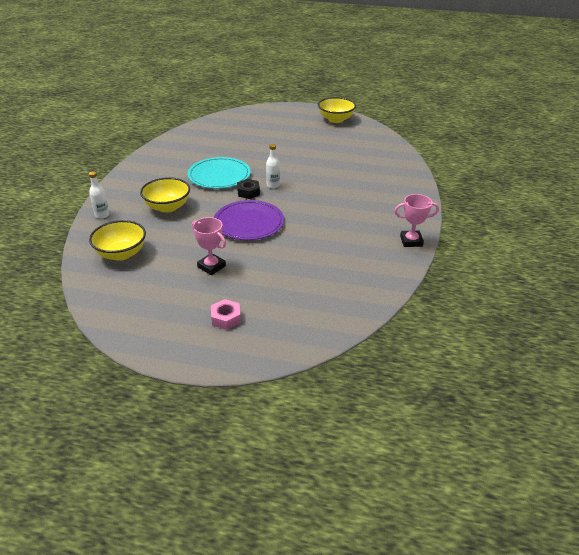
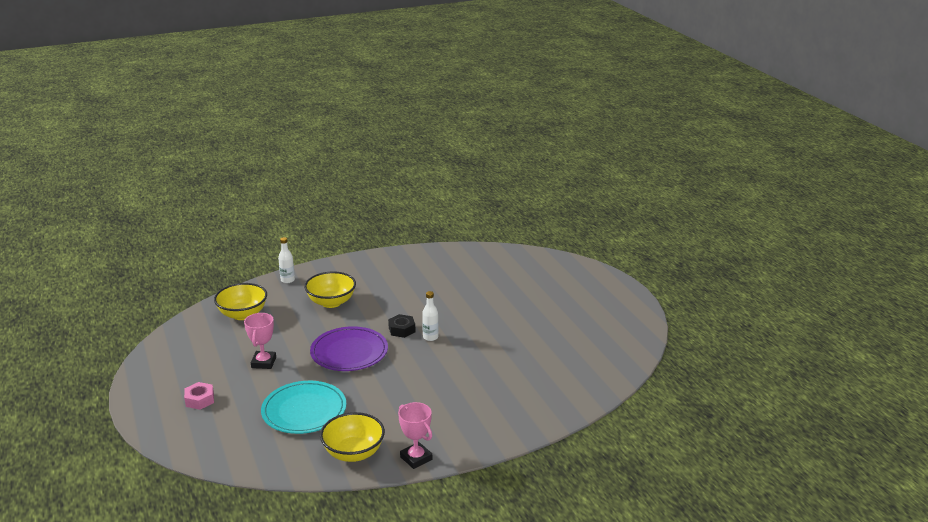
camera: 55 degrees right, 10 degrees down
turquoise plate [187,157,251,189] -> turquoise plate moved to [261,381,346,434]
yellow bowl [318,97,356,123] -> yellow bowl moved to [320,412,385,462]

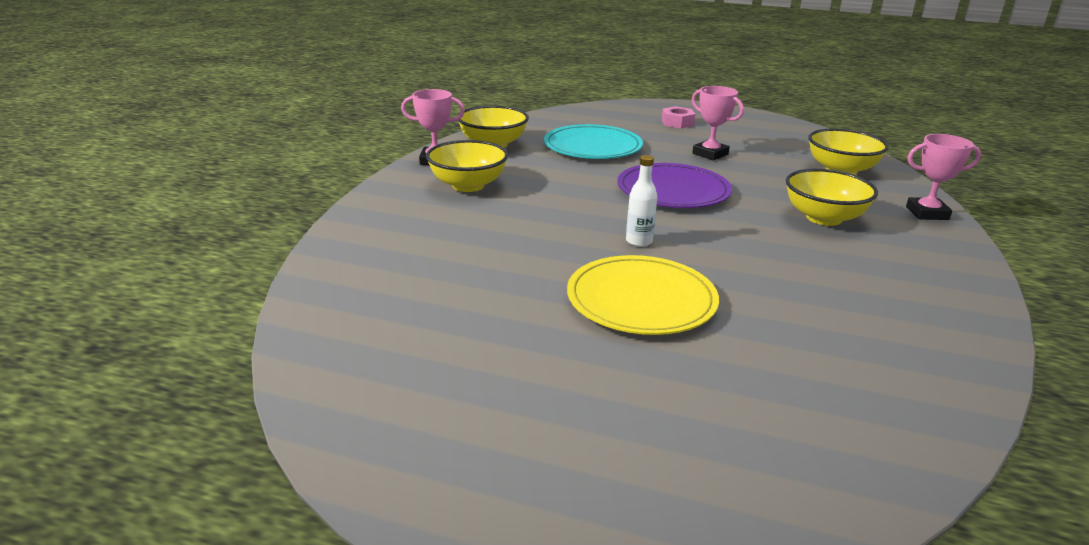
camera: 130 degrees right, 0 degrees up
white bottle [278,237,295,283] -> pink trophy [906,134,981,220]
black nut [388,314,416,338] -> none
none -> yellow bowl [426,140,508,192]
none -> yellow plate [567,255,719,335]

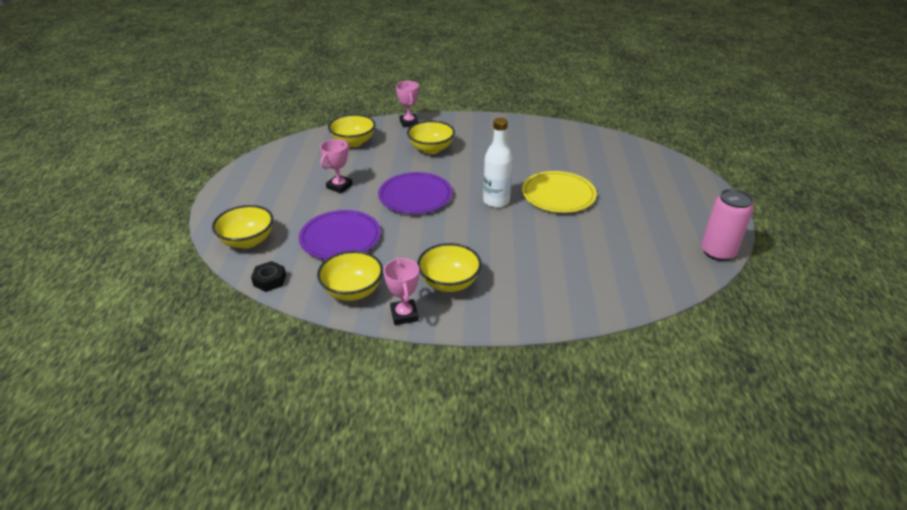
camera: 105 degrees left, 10 degrees up
turquoise plate [544,124,643,159] -> purple plate [299,210,381,259]
white bottle [626,155,657,247] -> white bottle [483,118,513,208], size x1.73
pink nut [662,106,695,128] -> none
none -> yellow bowl [212,205,273,248]
none -> black nut [251,261,286,292]
none -> pink can [701,189,754,261]

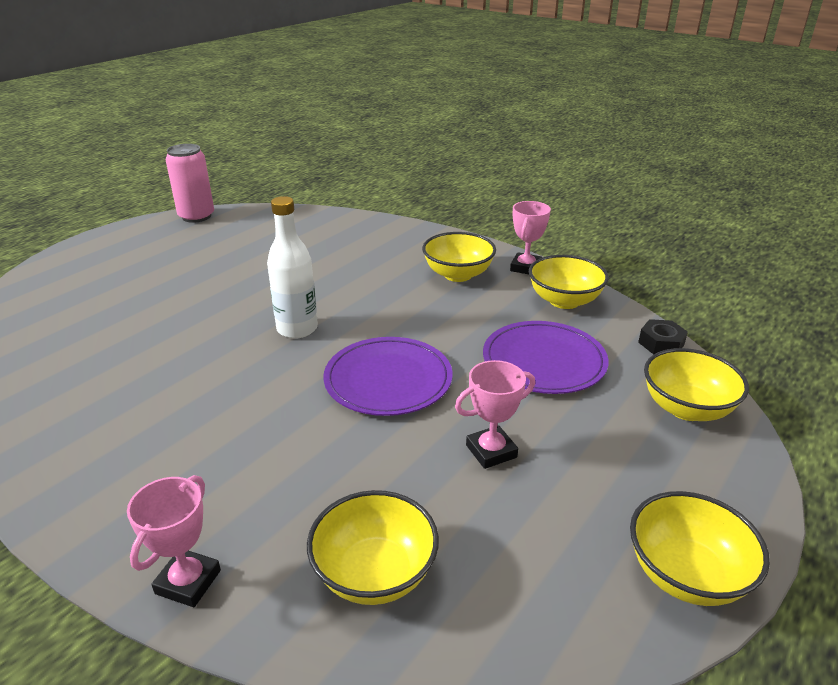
camera: 145 degrees left, 5 degrees down
yellow bowl [407,120,455,154] -> yellow bowl moved to [630,491,770,606]
yellow plate [522,171,597,213] -> none

